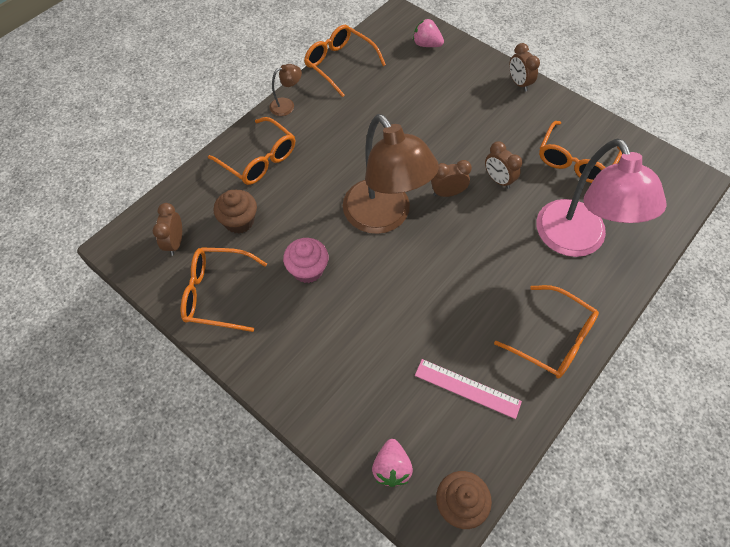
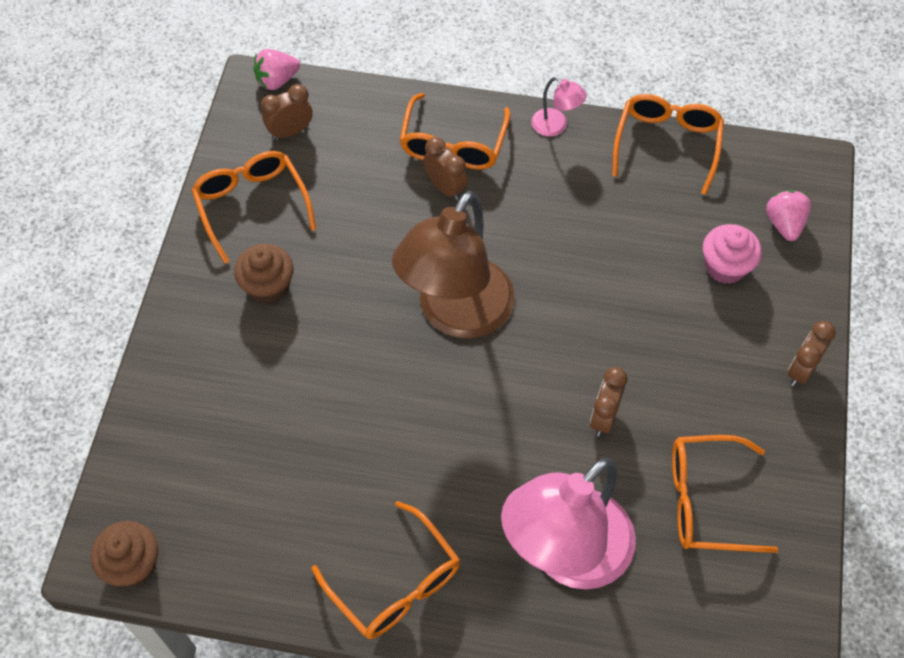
camera: 60 degrees right, 0 degrees up
brown cupcake [214,190,257,234] -> brown cupcake moved to [234,244,294,304]
brown lamp [270,64,302,116] -> pink lamp [531,77,587,136]
pink cupcake [283,238,328,283] -> pink cupcake moved to [703,224,762,284]
pink strawberry [372,439,413,487] -> pink strawberry moved to [253,49,300,90]
pink ruler [415,359,522,419] -> none
brown clock [431,160,472,197] -> brown clock moved to [423,137,468,200]
orange glasses [494,285,599,379] -> orange glasses turned 45 degrees counterclockwise [312,501,460,639]

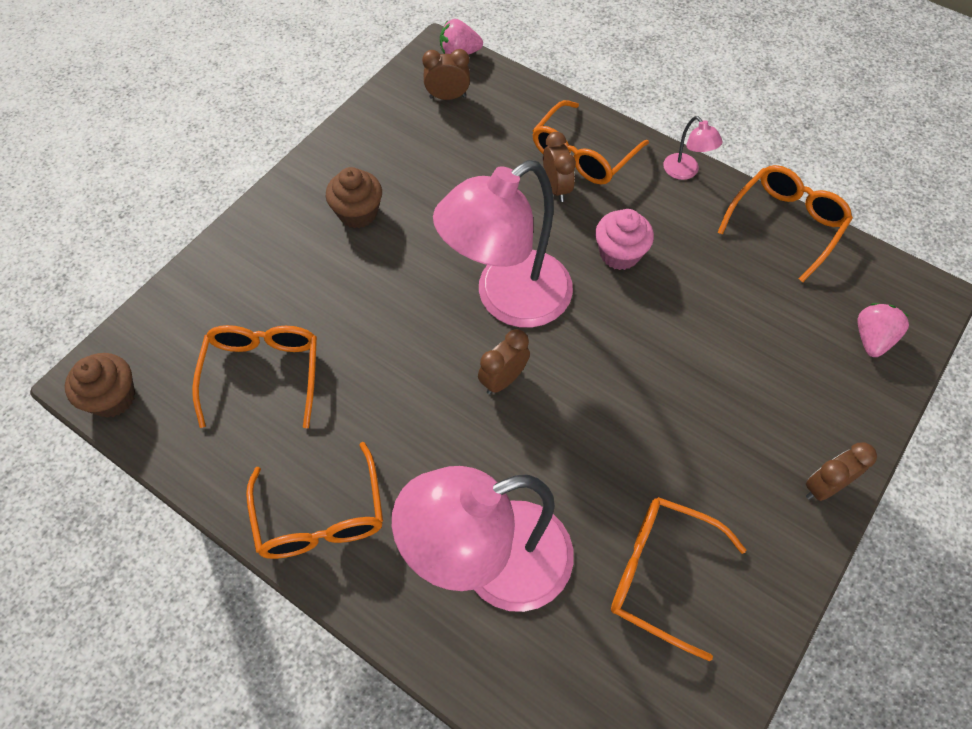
camera: 25 degrees right, 0 degrees up
orange glasses [191,151,316,263] -> orange glasses moved to [192,325,317,428]
brown lamp [392,191,515,339] -> pink lamp [433,160,573,328]
brown clock [590,367,627,436] -> brown clock moved to [478,329,530,394]
pink cupcake [703,224,762,284] -> pink cupcake moved to [595,209,654,270]

